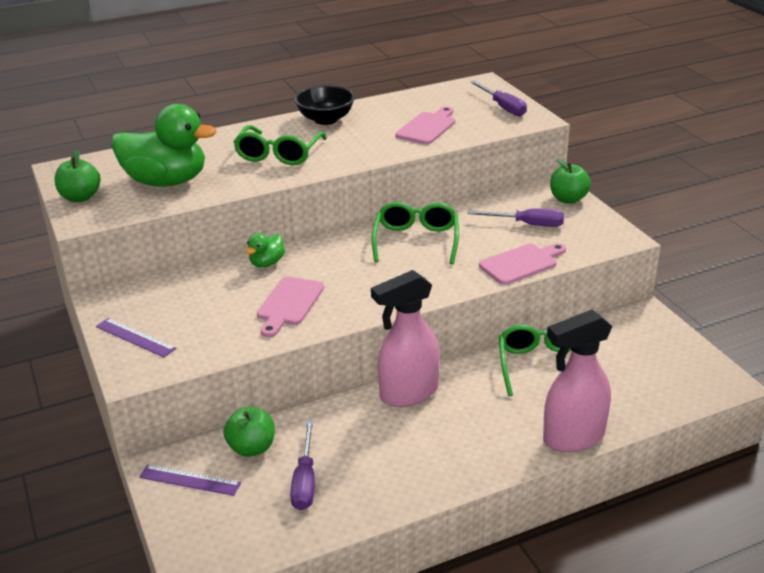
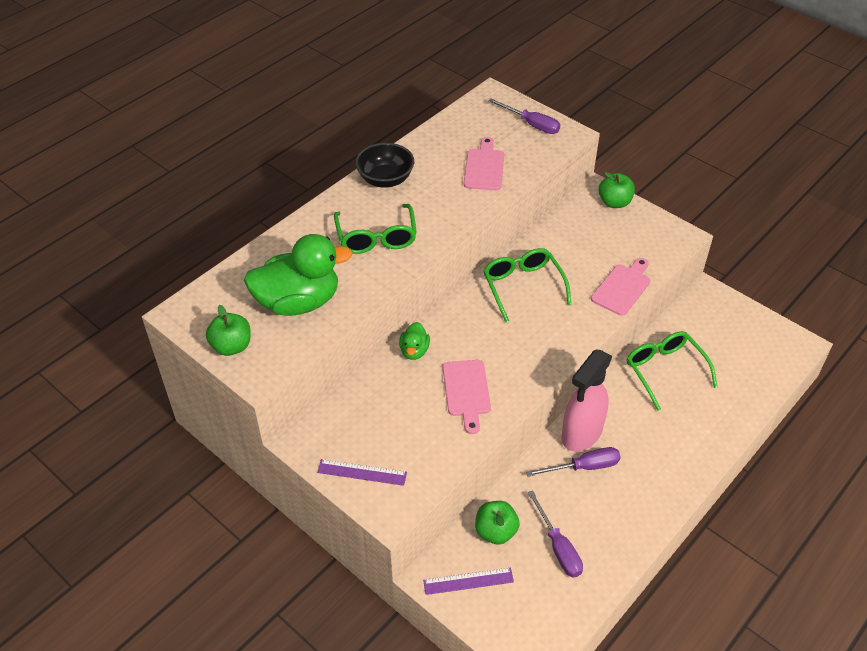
camera: 25 degrees left, 15 degrees up
purple screwdriver [467,208,564,227] -> purple screwdriver moved to [526,447,621,477]
pink spray bottle [543,310,612,452] -> none

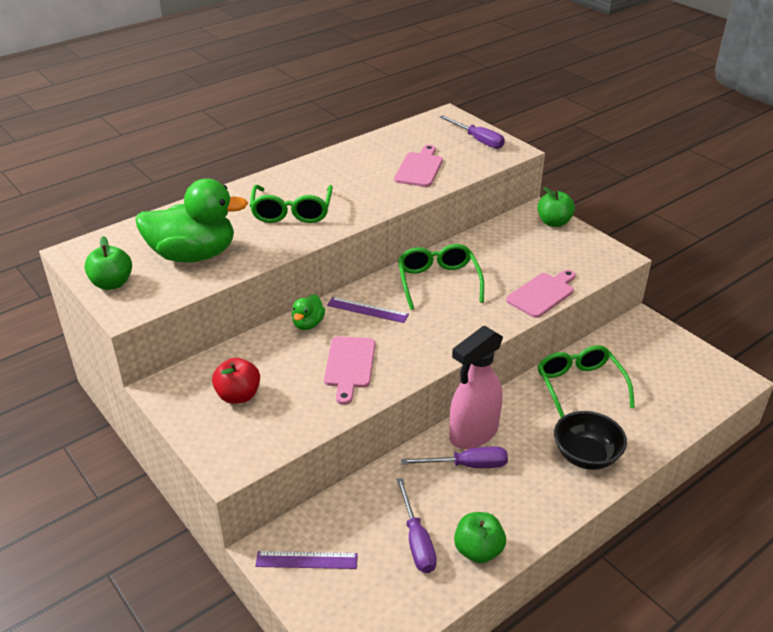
camera: 10 degrees right, 10 degrees down
purple ruler [317,459,407,486] -> purple ruler moved to [327,297,409,323]
black bowl [355,143,414,188] -> black bowl moved to [554,411,627,470]
green apple [475,501,520,545] -> green apple moved to [454,512,506,563]
none -> red apple [212,358,260,404]

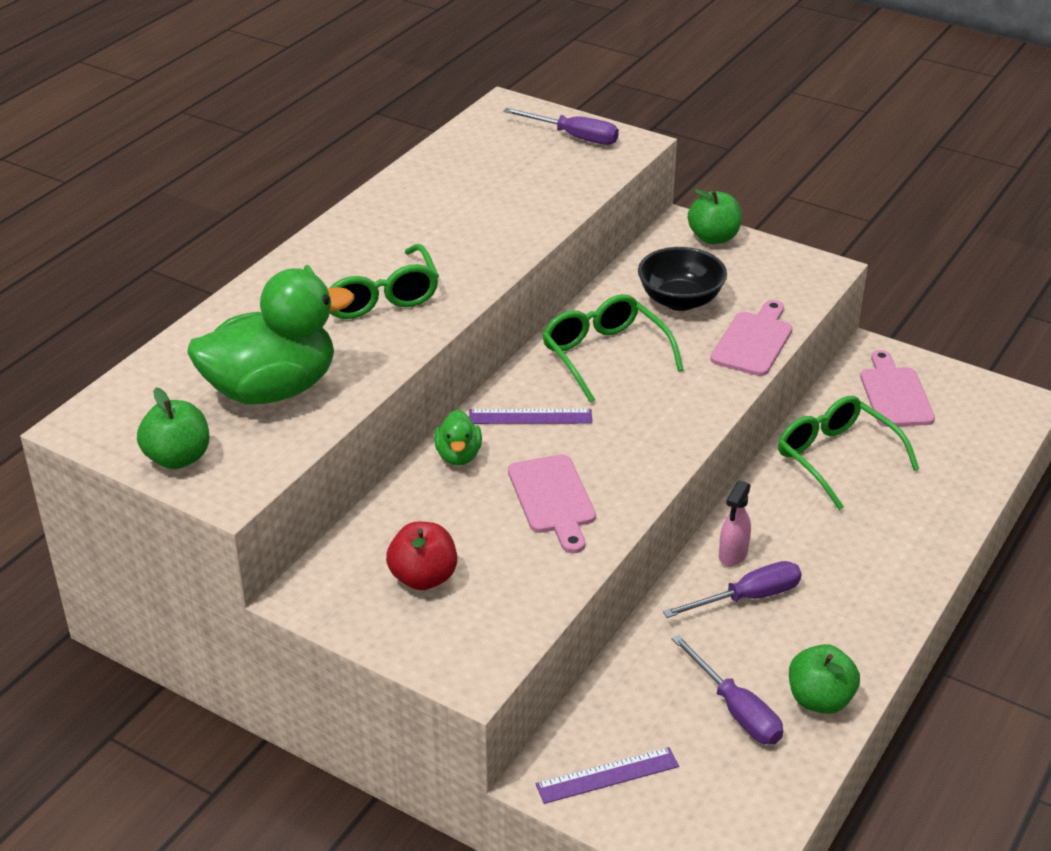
camera: 20 degrees left, 0 degrees up
pink cutting board [394,145,443,187] -> pink cutting board moved to [860,350,935,427]
pink spray bottle [449,325,503,449] -> pink spray bottle [719,480,751,566], size x0.49
black bowl [554,411,627,470] -> black bowl moved to [638,247,727,311]

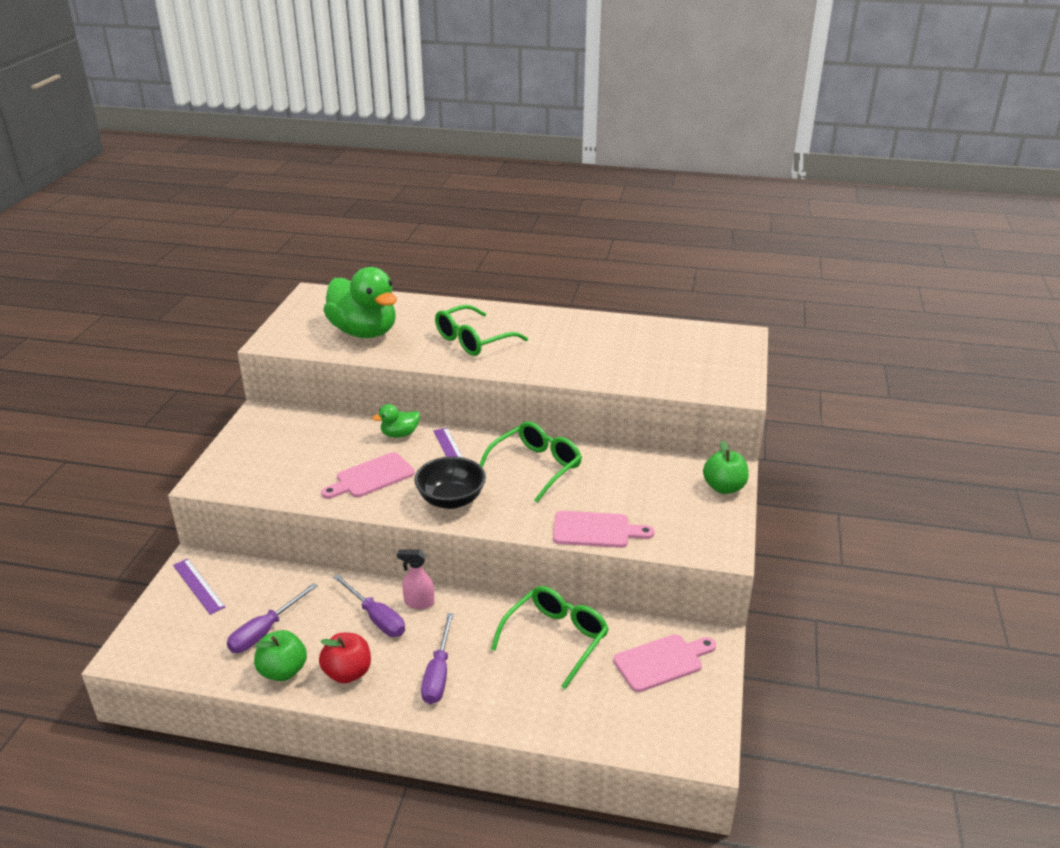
camera: 70 degrees right, 5 degrees down
green apple [137,388,209,469] -> none
red apple [386,522,457,590] -> red apple moved to [319,633,371,684]
purple screwdriver [503,108,619,145] -> purple screwdriver moved to [421,613,454,704]
black bowl [638,247,727,311] -> black bowl moved to [414,456,486,509]

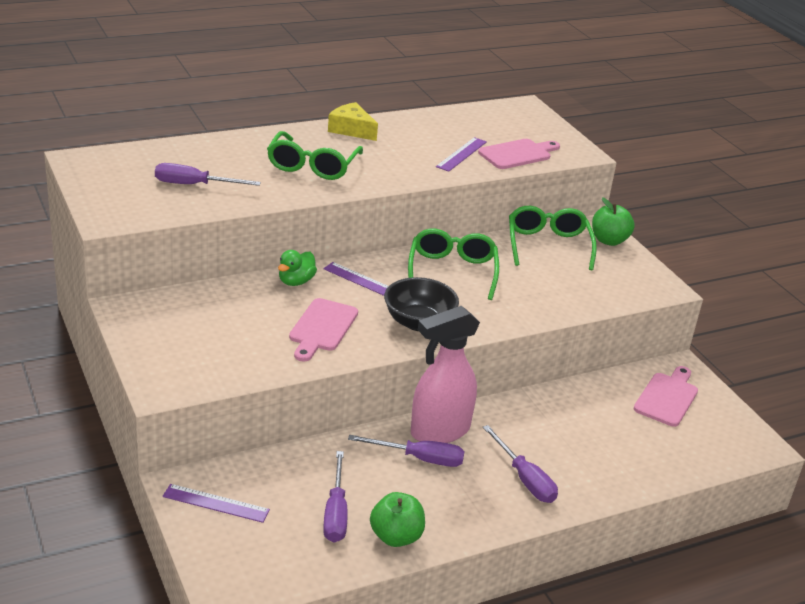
camera: 40 degrees left, 0 degrees up
red apple [319,633,371,684] -> none
green duck [323,267,397,338] -> purple screwdriver [155,163,261,186]
pink spray bottle [397,550,434,609] -> pink spray bottle [411,306,480,443], size x2.05
green glasses [491,586,609,689] -> green glasses moved to [509,206,597,270]
pink cutting board [553,511,655,548] -> pink cutting board moved to [478,139,560,169]
none -> yellow cheese [328,102,378,141]
none -> purple ruler [436,137,487,172]

